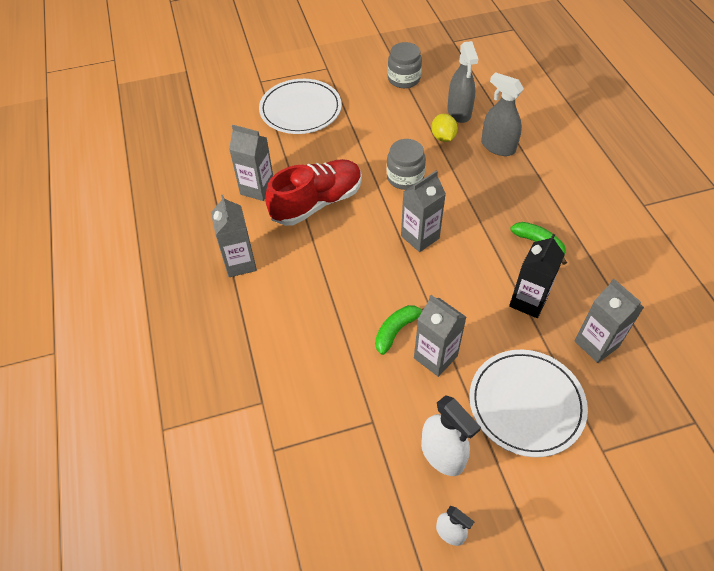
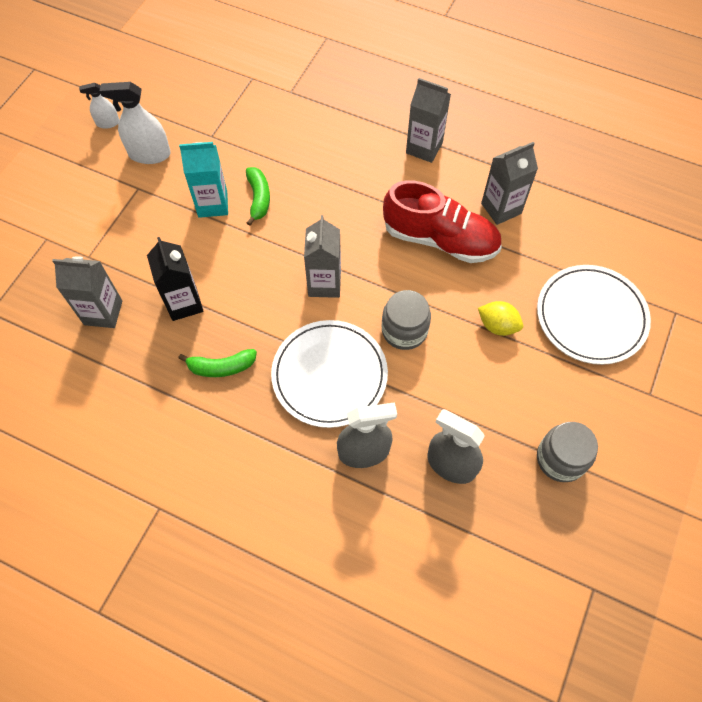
camera: 130 degrees right, 10 degrees up
red shoe [265,159,362,226] -> red shoe turned 75 degrees counterclockwise [383,180,502,263]
grey carton [414,295,466,377] -> turquoise carton [179,142,228,218]
yellow lemon [431,114,458,142] -> yellow lemon moved to [478,301,523,336]
white plate [469,350,588,457] -> white plate moved to [271,320,388,428]

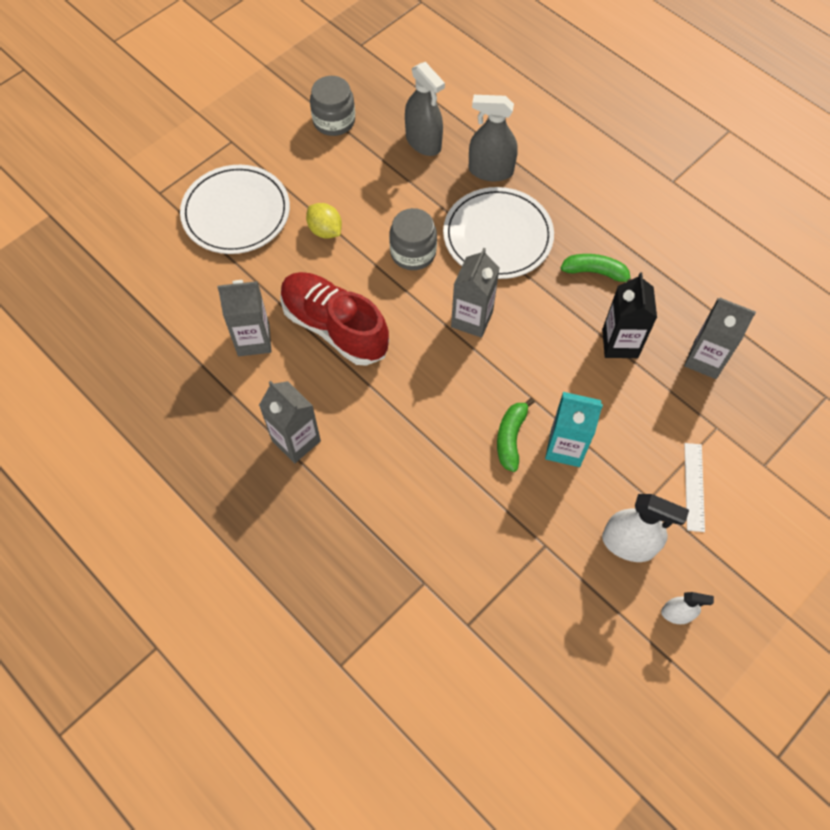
camera: 160 degrees left, 0 degrees up
none -> white ruler [684,443,705,532]

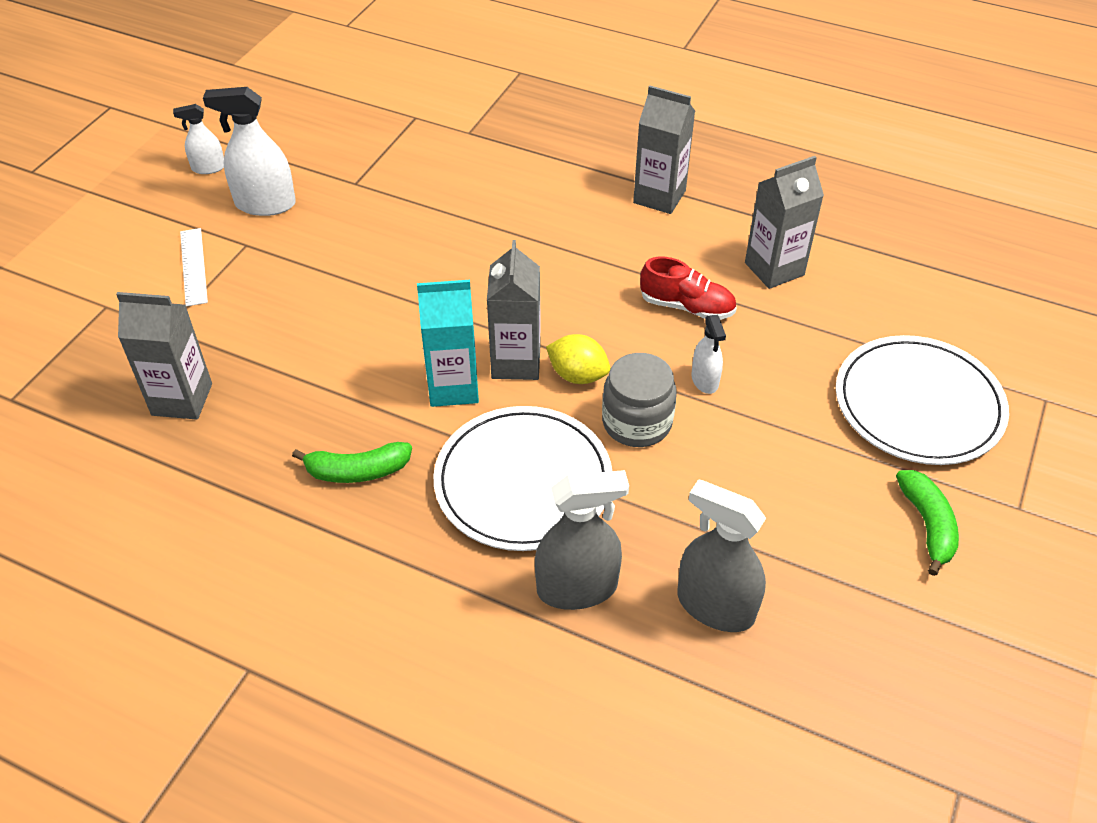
camera: 160 degrees right, 15 degrees down
red shoe [280,272,389,366] -> red shoe [640,257,737,320], size x0.55
yellow lemon [306,203,342,238] -> yellow lemon moved to [546,334,610,384]
grey jar [310,76,355,136] -> none
green banana [497,398,535,472] -> green banana moved to [896,470,959,576]
turquoise carton [545,392,603,467] -> turquoise carton moved to [417,280,479,407]
black carton [602,273,657,358] -> none
none -> white spray bottle [691,315,726,394]

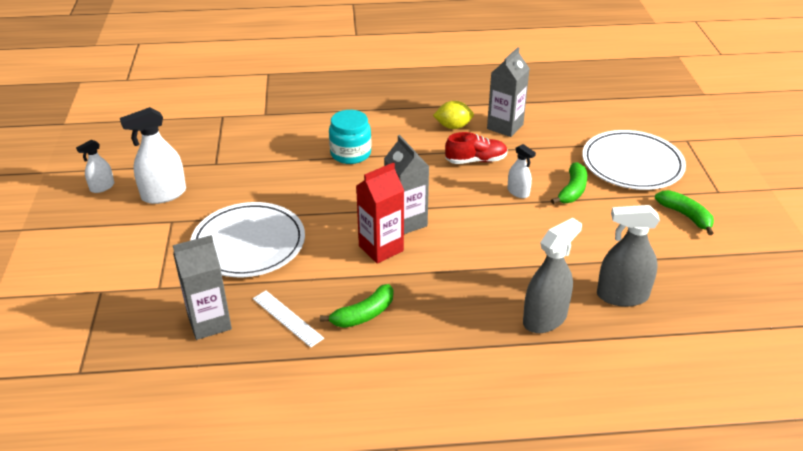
camera: 30 degrees left, 10 degrees down
white ruler [180,228,208,307] -> white ruler moved to [253,290,324,348]
turquoise carton [417,280,479,407] -> red carton [356,162,404,264]
white plate [434,406,612,551] -> white plate moved to [190,202,305,277]
yellow lemon [546,334,610,384] -> yellow lemon moved to [433,101,474,129]
grey jar [602,353,677,447] -> none
grey carton [633,85,695,214] -> none
none -> turquoise jar [329,110,372,164]
none -> green banana [551,162,587,204]

